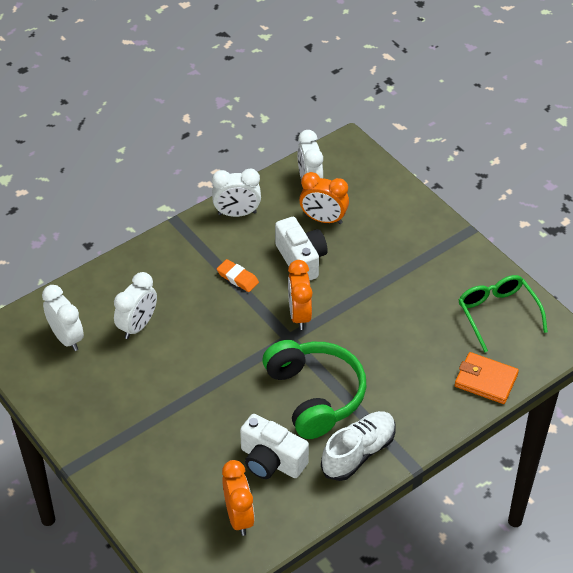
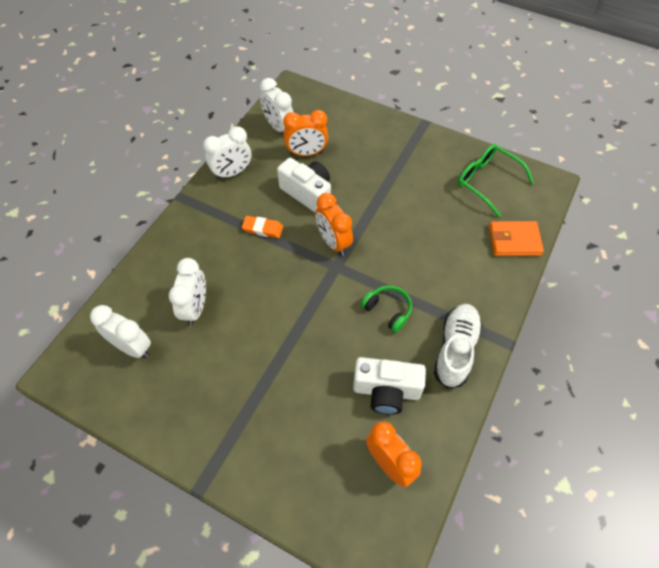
camera: 25 degrees left, 10 degrees up
green headphones [262,340,366,439] -> green headphones [361,285,412,333], size x0.48

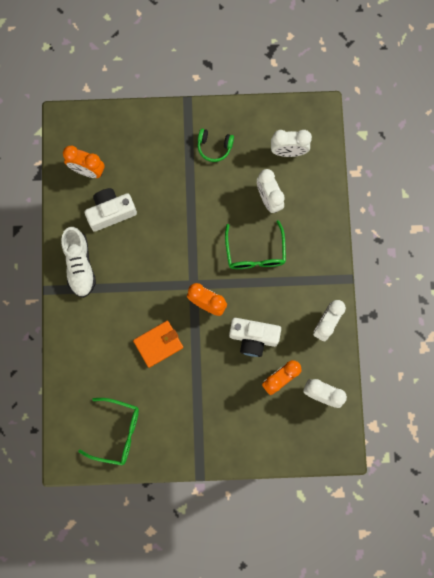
camera: 150 degrees right, 20 degrees up
orange eraser [242,216,283,238] -> none
green headphones [361,285,412,333] -> green headphones moved to [198,129,234,162]
orange wallet [489,221,544,256] -> orange wallet moved to [133,321,183,368]
none -> green glasses [225,220,286,269]

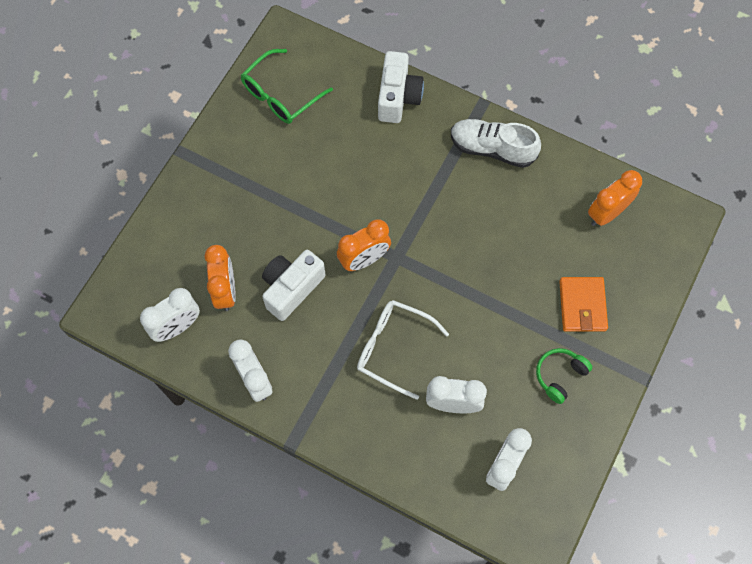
camera: 120 degrees right, 10 degrees down
white camera [85,188,137,232] -> white camera moved to [378,51,424,123]
orange wallet [133,321,183,368] -> orange wallet moved to [559,277,608,332]
green glasses [225,220,286,269] -> white glasses [357,300,449,400]

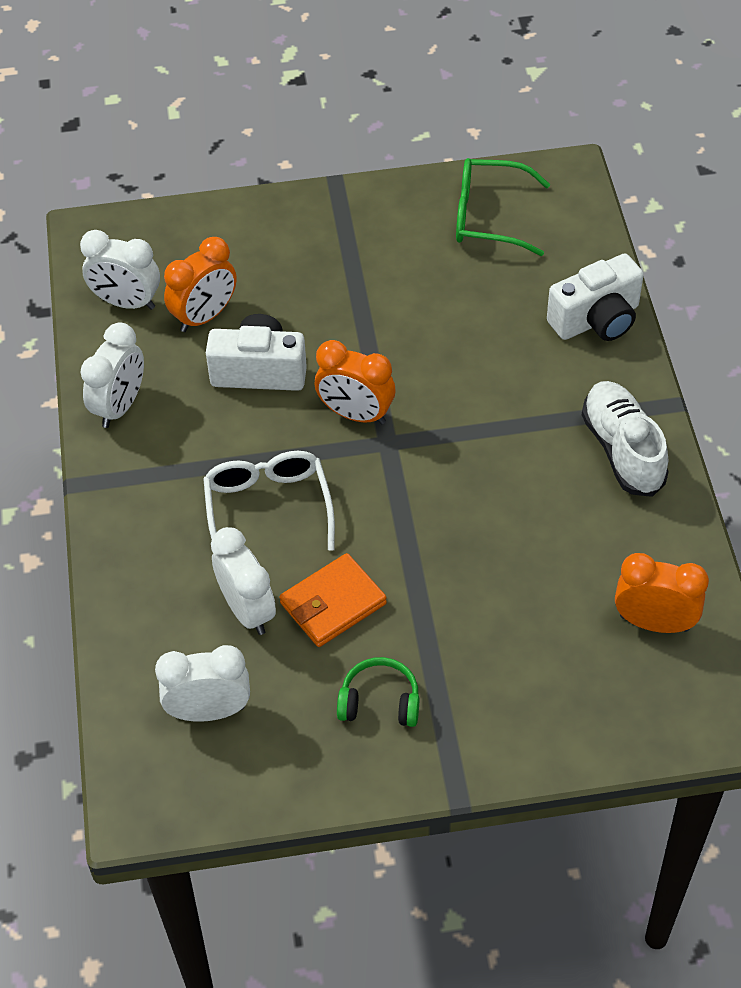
camera: 55 degrees right, 15 degrees down
orange wallet [559,277,608,332] -> orange wallet moved to [279,553,387,647]

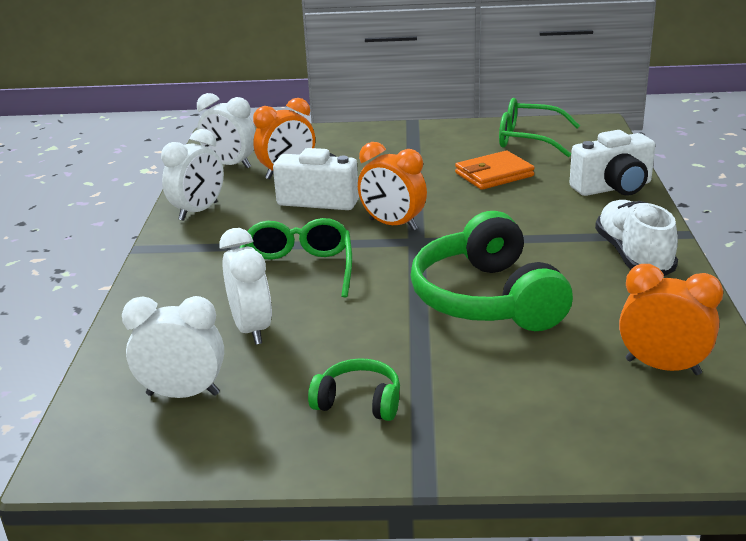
camera: 10 degrees right, 25 degrees down
white glasses [203,451,335,550] -> green glasses [240,218,352,298]
orange wallet [279,553,387,647] -> orange wallet moved to [455,151,535,190]
none -> green headphones [410,211,573,331]

